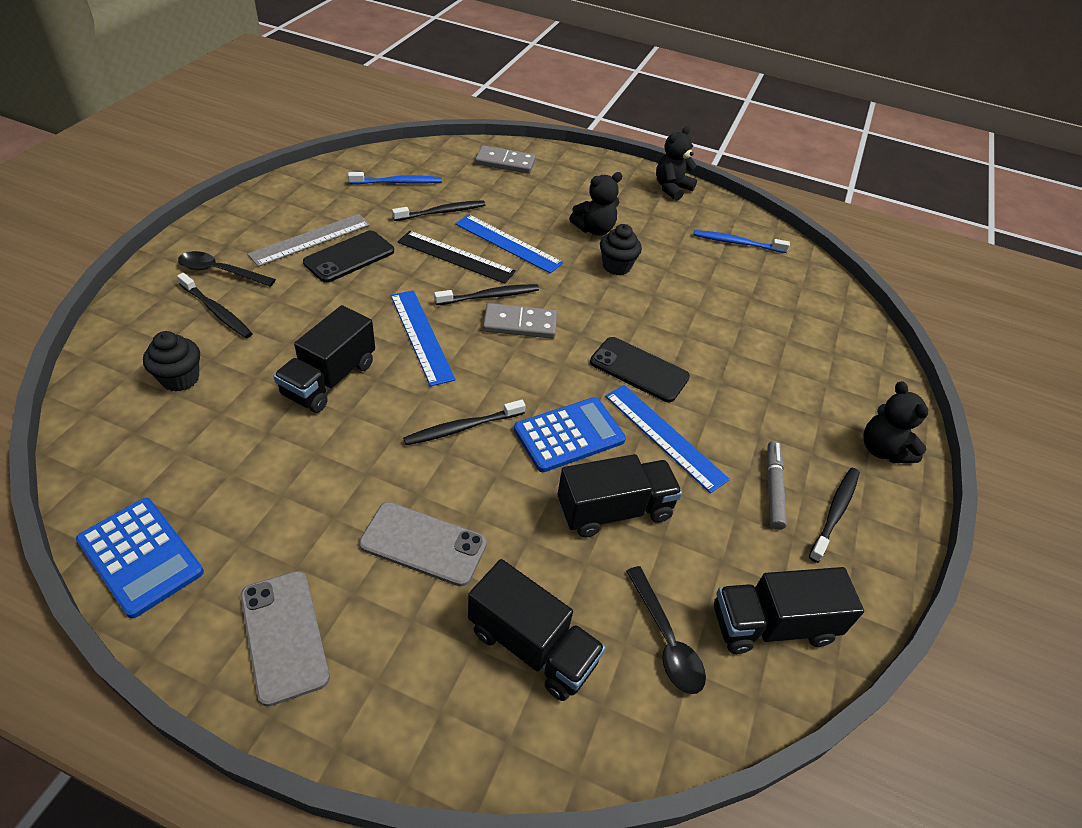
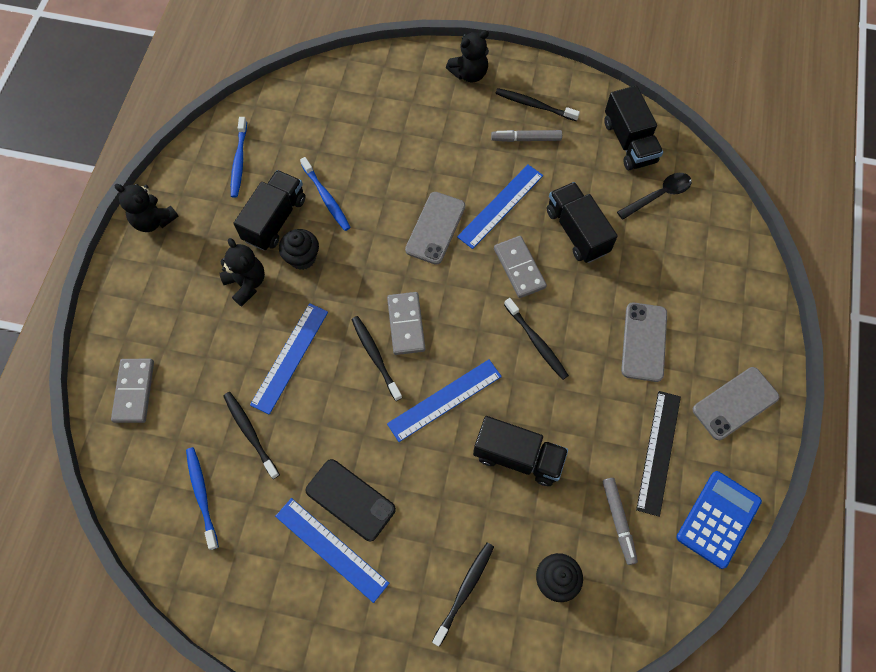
camera: 95 degrees left, 20 degrees up
black spoon [178,251,276,287] -> none
grey ruler [247,214,370,267] -> blue ruler [275,498,389,603]
black ruler [398,231,516,284] -> black ruler moved to [636,391,681,517]
black truck [468,559,606,701] -> black truck moved to [234,170,306,251]
blue calculator [514,397,626,472] -> grey domino [494,236,547,298]
black phone [590,337,690,402] -> grey phone [405,192,465,265]
none -> blue toothbrush [300,157,351,231]
none -> grey marker [603,478,638,565]

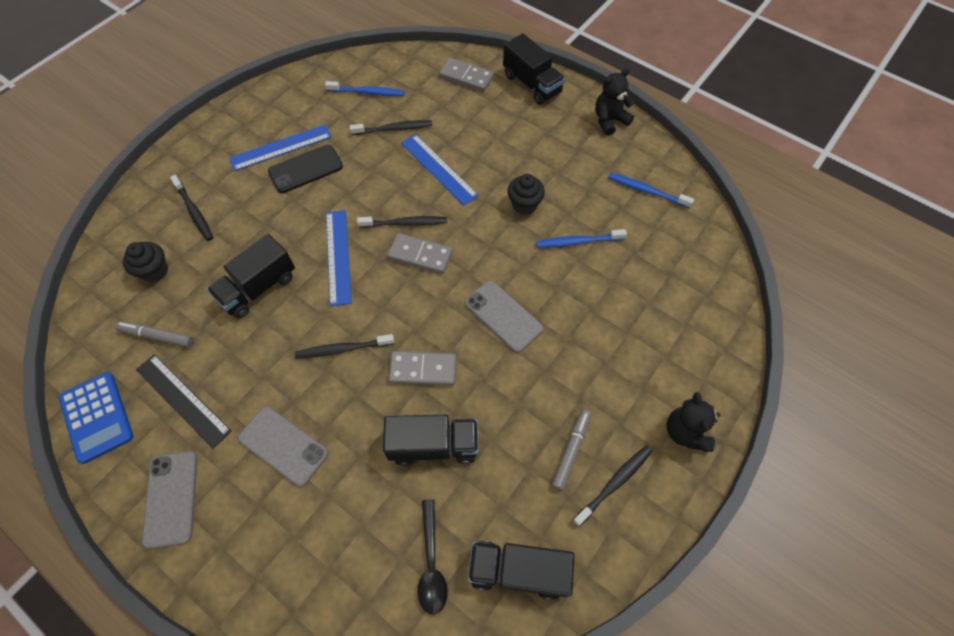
camera: 115 degrees right, 5 degrees down
black teddy bear [219,238,265,306] -> none
black truck [234,170,306,251] -> black truck moved to [503,33,565,105]
blue ruler [457,165,543,249] -> none

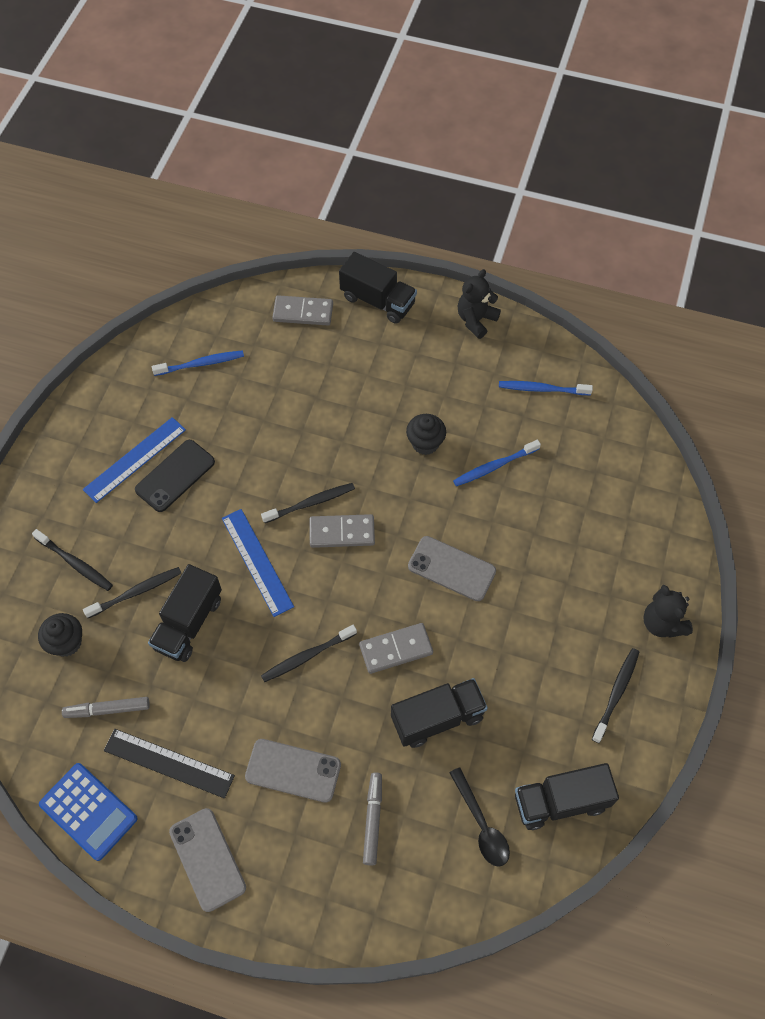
camera: 20 degrees left, 0 degrees up
black toothbrush [350,120,432,135] -> black toothbrush moved to [83,567,181,618]
blue ruler [401,134,479,205] -> none
grey marker [552,409,591,491] -> grey marker moved to [363,772,382,866]

